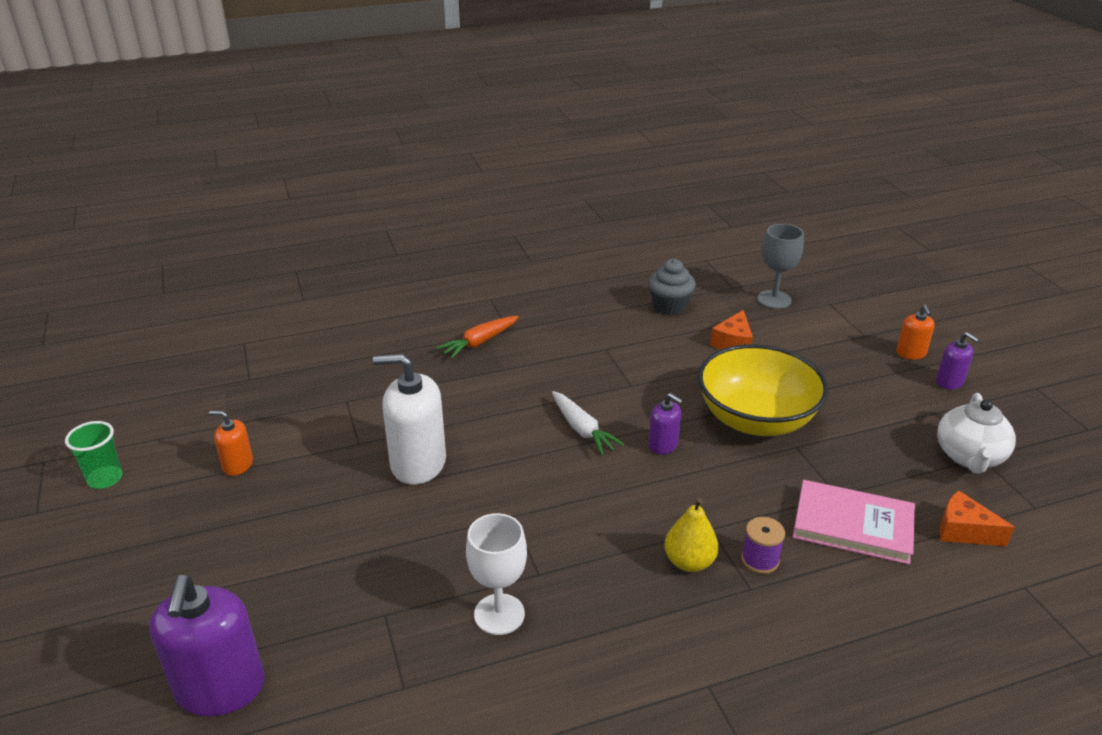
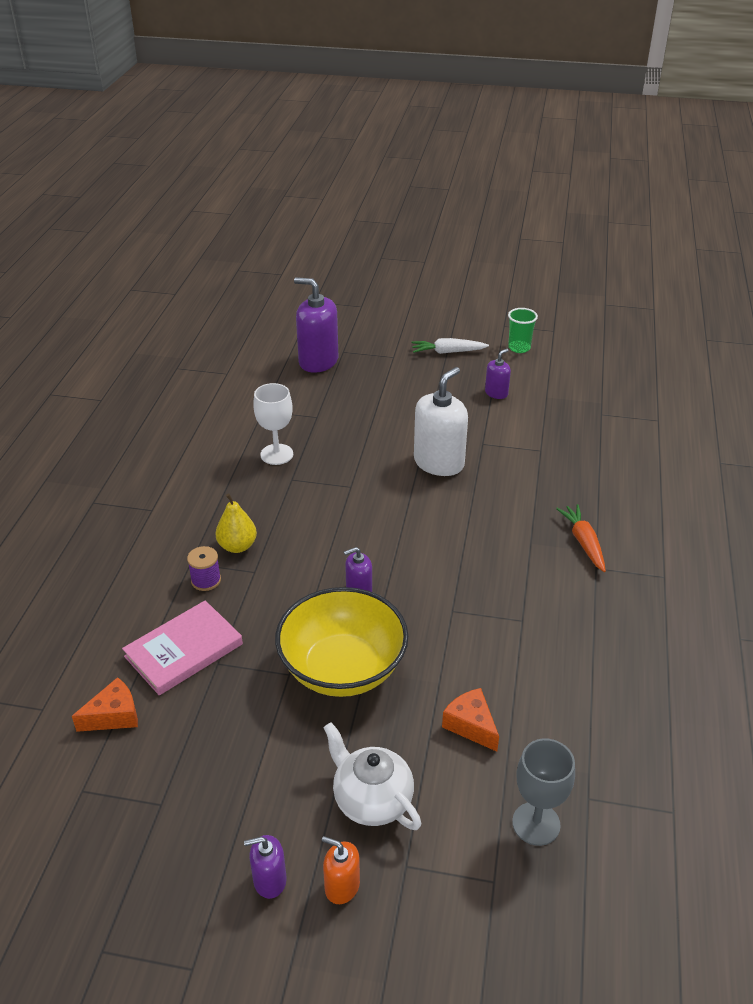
camera: 120 degrees right, 5 degrees up
orange soap dispenser [209,411,253,476] -> purple soap dispenser [485,349,511,399]
white carrot [552,391,625,455] -> white carrot moved to [412,338,489,354]
grey cupcake [648,259,696,315] -> none
white teapot [937,393,1016,474] -> white teapot moved to [323,722,421,830]

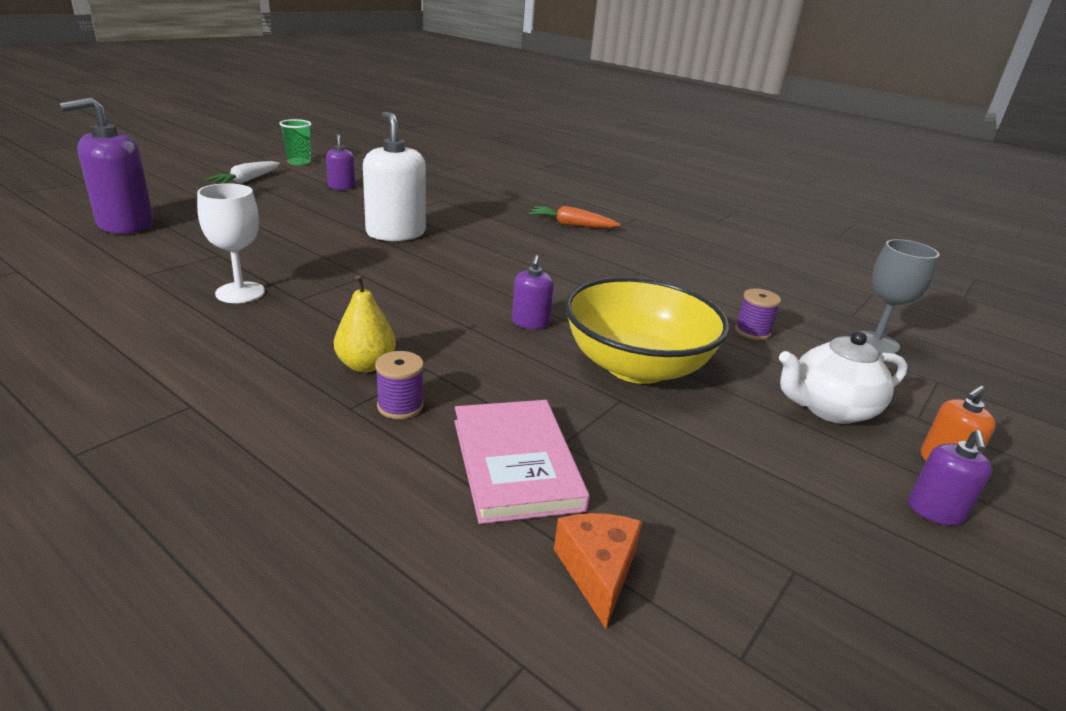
camera: 65 degrees left, 10 degrees down
orange cheese [442,688,499,752] -> purple spool [735,288,781,340]

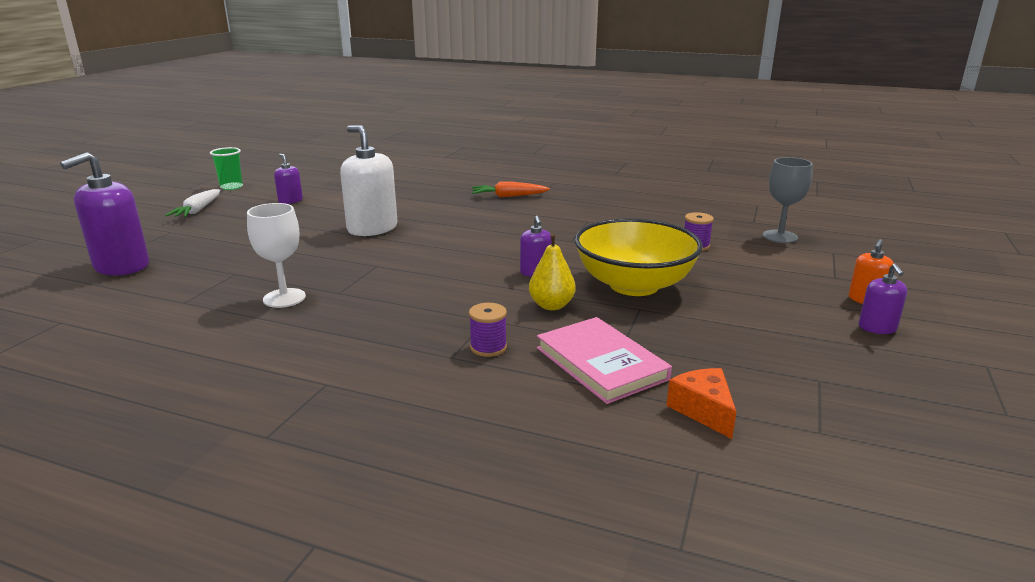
camera: 15 degrees left, 5 degrees down
yellow pear [334,275,396,373] -> yellow pear moved to [529,233,576,310]
white teapot [779,331,908,424] -> none

